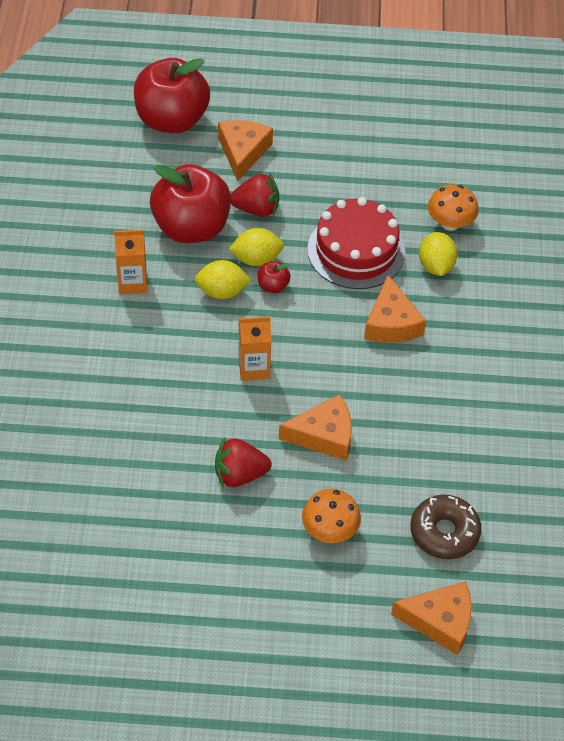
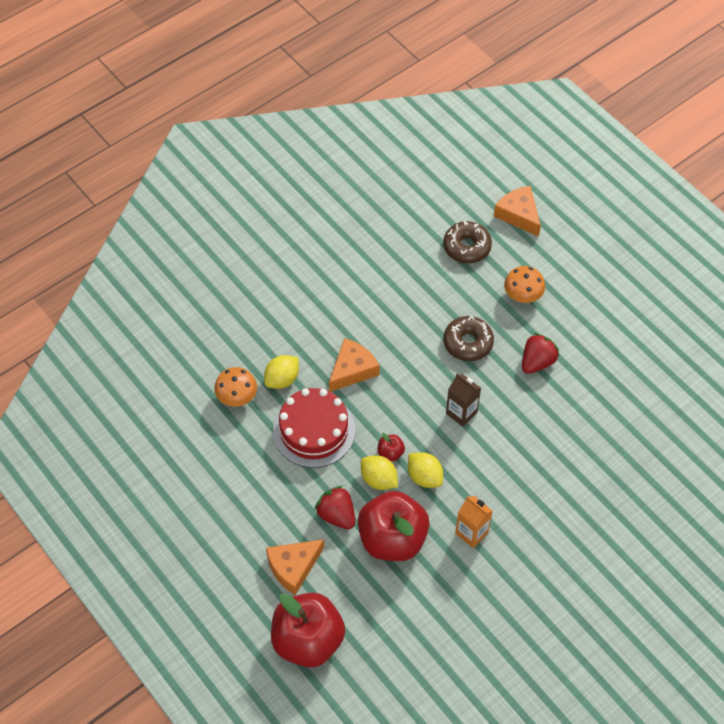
camera: 130 degrees left, 5 degrees up
red strawberry [215,438,272,487] -> red strawberry turned 90 degrees counterclockwise [522,333,560,374]
orange carton [238,316,271,381] -> brown carton [446,374,481,427]
orange cheese [279,394,352,461] -> brown donut [443,316,494,361]

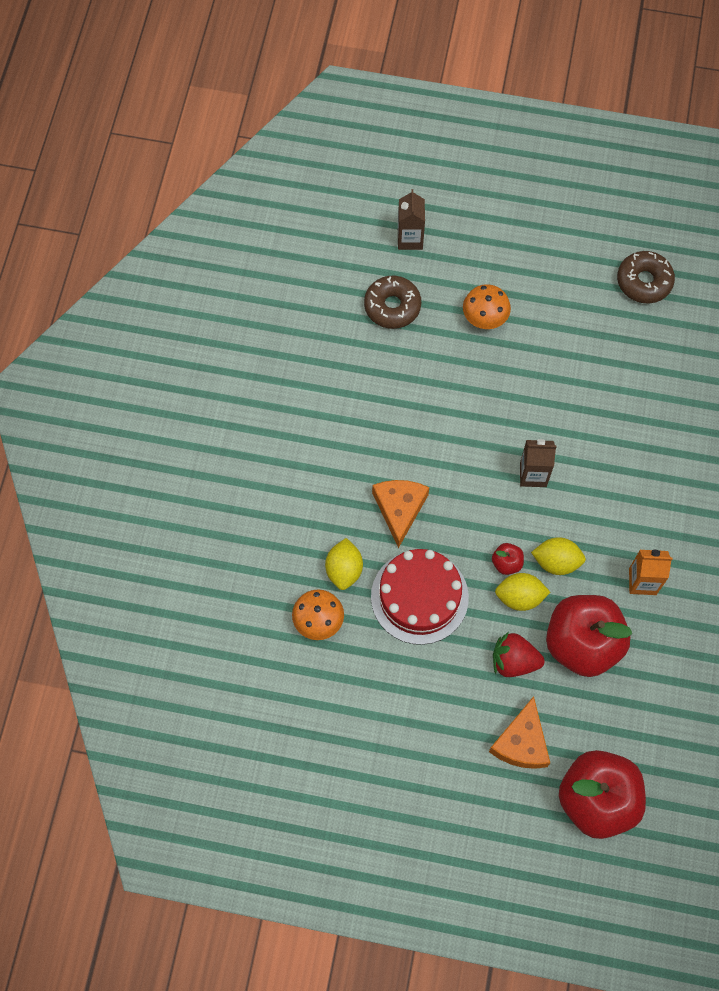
camera: 40 degrees left, 10 degrees up
brown donut [443,316,494,361] -> brown donut moved to [617,251,675,303]
orange cheese [494,186,541,237] -> brown carton [398,189,425,250]
red strawberry [522,333,560,374] -> none

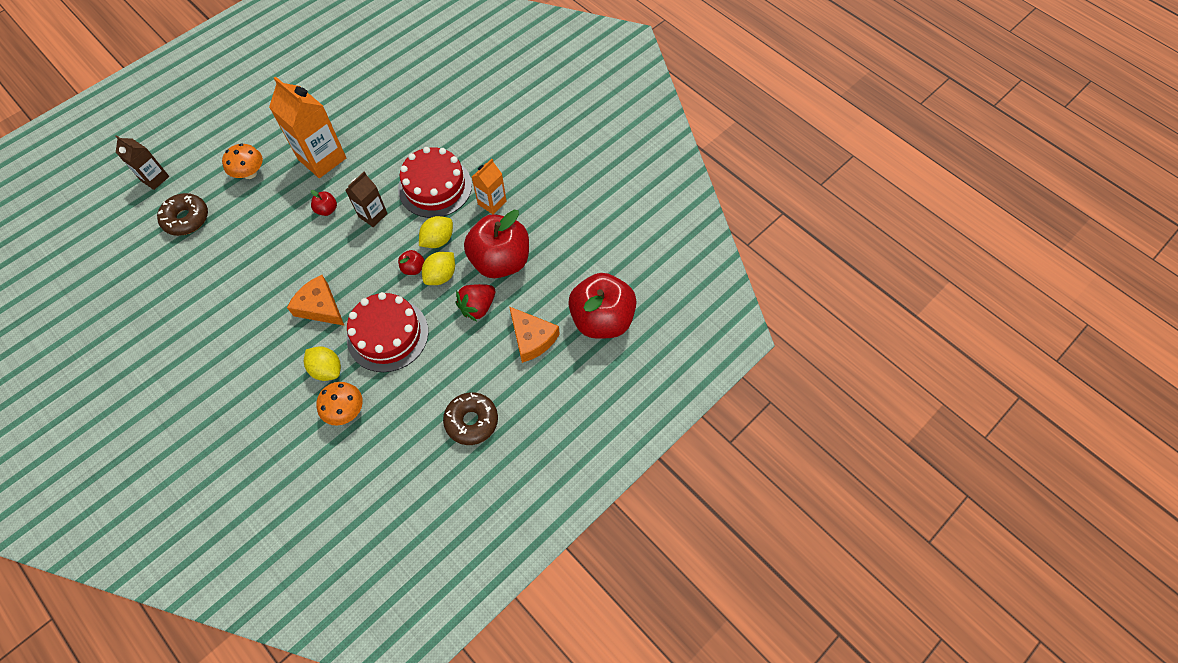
camera: 55 degrees left, 5 degrees down
brown donut [617,251,675,303] -> brown donut moved to [443,392,498,445]
none -> orange carton [269,77,346,178]
none -> red apple [311,190,337,216]
none -> red cake [398,147,472,218]

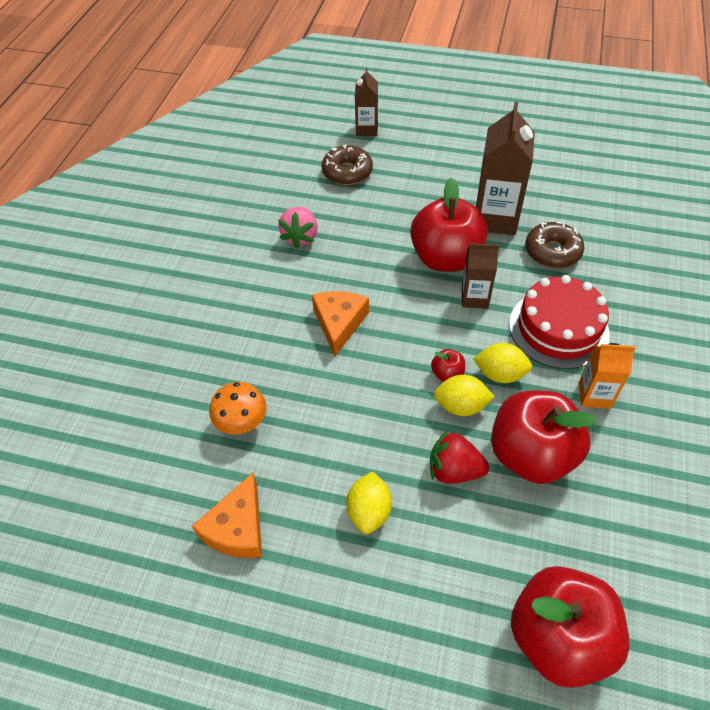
camera: 60 degrees right, 10 degrees down
orange mushroom [222,143,263,179] -> none
orange carton [269,77,346,178] -> brown carton [476,102,535,235]
yellow lemon [304,347,341,381] -> yellow lemon moved to [346,471,392,534]
red apple [311,190,337,216] -> red apple [410,178,488,272], size x2.49
red cake [347,292,428,372] -> none
brown donut [443,392,498,445] -> brown donut moved to [525,221,584,268]
orange cheese [509,306,560,363] -> orange cheese moved to [192,473,262,558]
none -> pink strawberry [278,207,318,249]

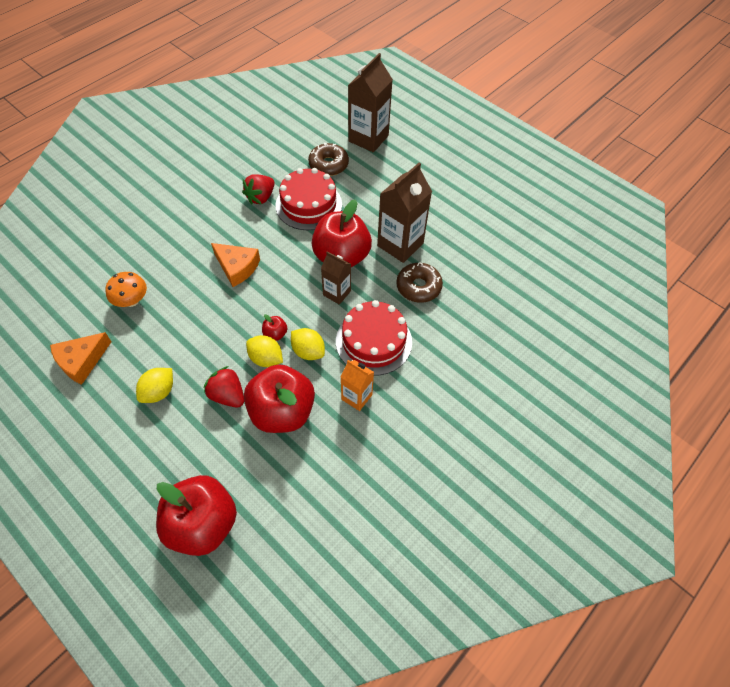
camera: 25 degrees right, 5 degrees up
pink strawberry [278,207,318,249] -> red strawberry [242,174,275,205]
orange cheese [312,291,369,357] -> orange cheese turned 90 degrees clockwise [211,243,260,287]
brown carton [355,68,378,136] -> brown carton [348,53,393,152], size x1.74
none -> red cake [275,168,342,230]

